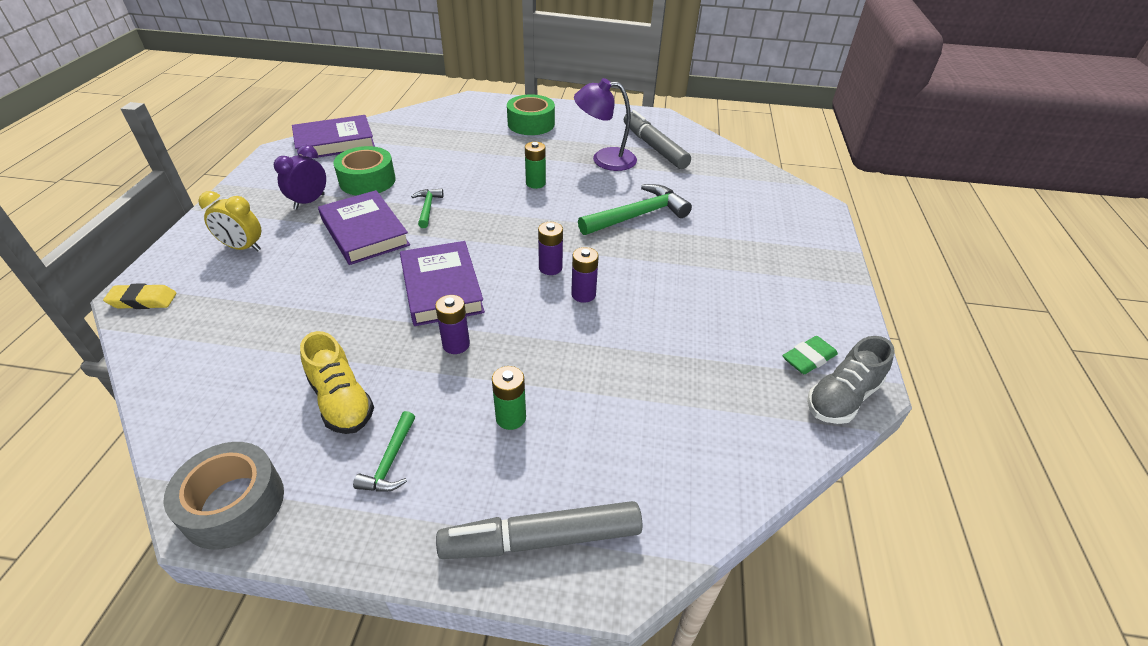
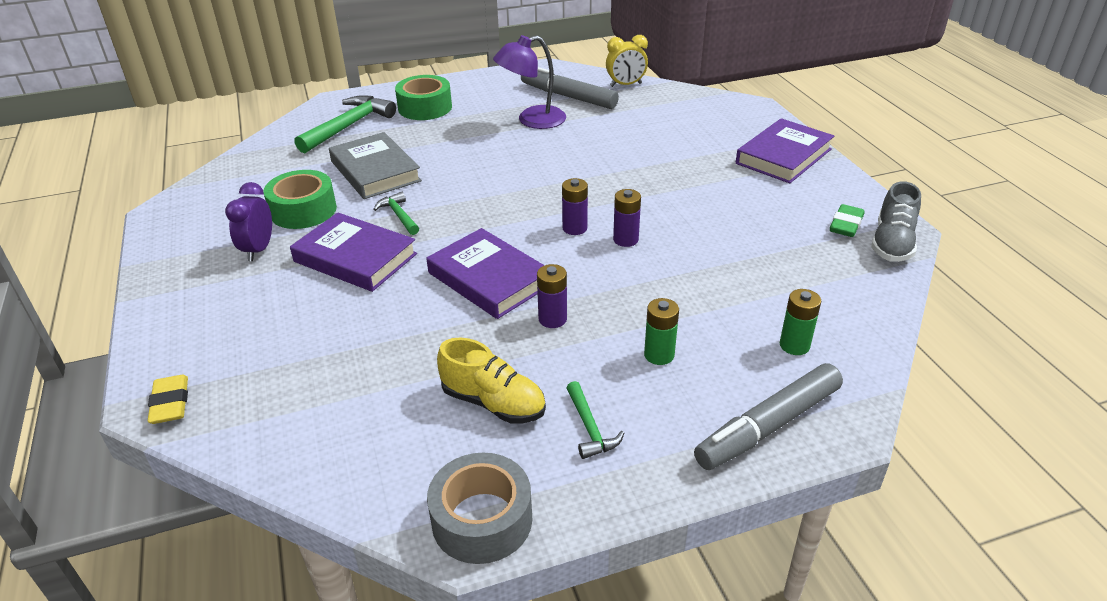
camera: 25 degrees left, 5 degrees down
yellow eraser [103,284,177,309] -> yellow eraser turned 75 degrees counterclockwise [148,375,188,424]
yellow clock [198,191,261,251] -> yellow clock moved to [606,35,648,87]
purple book [292,115,375,158] -> purple book moved to [736,118,834,183]
green battery [525,142,546,189] -> green battery moved to [780,289,821,355]
green hammer [578,184,692,235] -> green hammer moved to [294,95,396,153]
none -> grey book [329,132,422,199]

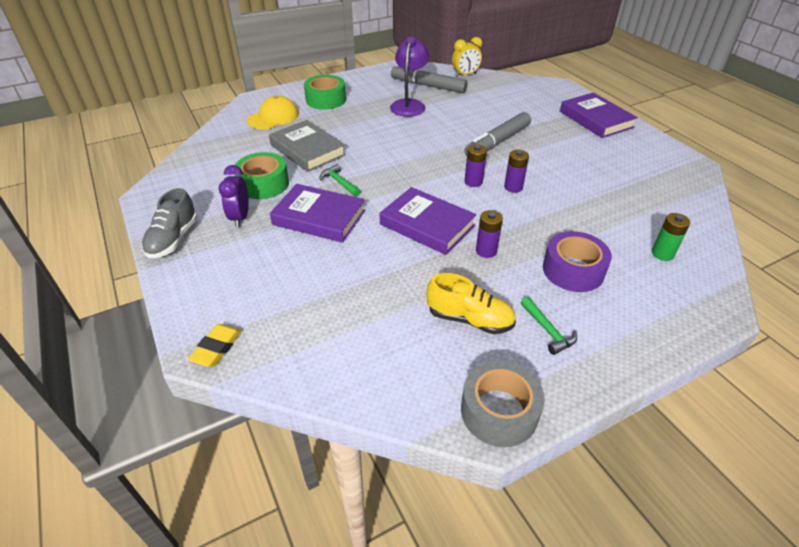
camera: 10 degrees left, 5 degrees up
yellow eraser [148,375,188,424] -> yellow eraser turned 45 degrees clockwise [188,324,242,367]
green hammer [294,95,396,153] -> yellow cap [247,96,299,129]
purple lamp [493,35,566,129] -> purple lamp turned 135 degrees clockwise [390,37,429,117]
green battery [644,298,679,365] -> purple tape [543,231,612,292]
grey marker [694,363,843,470] -> grey marker moved to [464,112,531,156]
purple book [736,118,834,183] -> purple book turned 60 degrees counterclockwise [560,93,638,138]
green eraser [830,204,865,237] -> none
grey shoe [871,181,921,262] -> grey shoe moved to [141,188,198,258]

